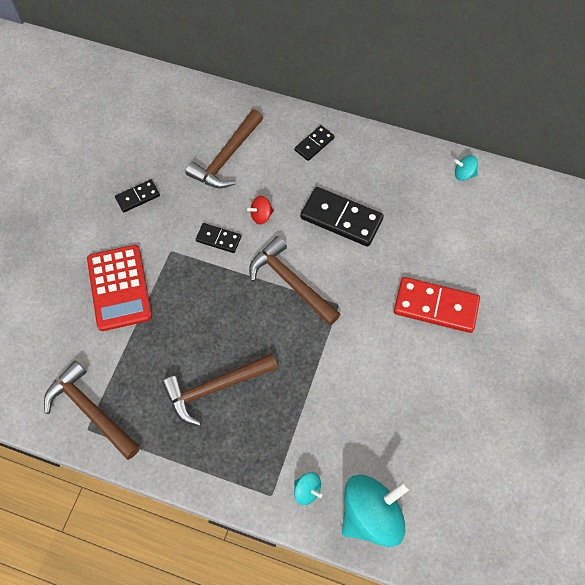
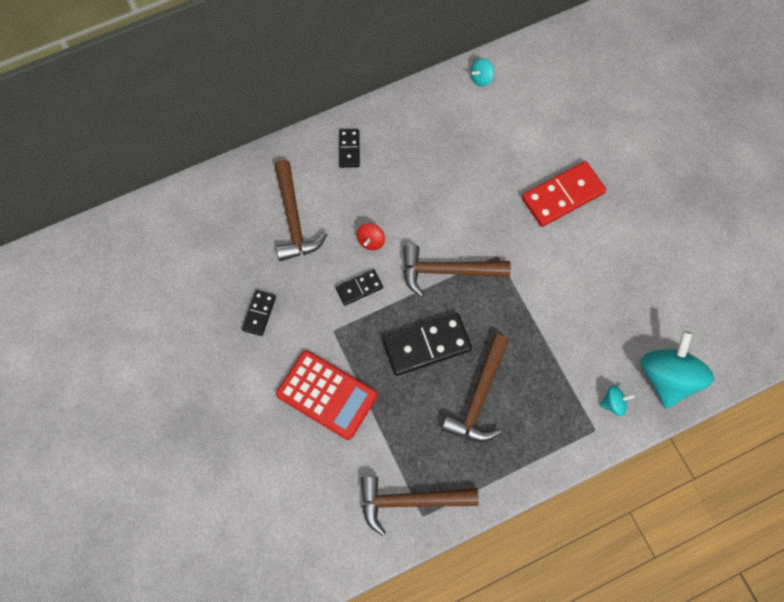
camera: 45 degrees left, 5 degrees up
black domino [300,187,384,247] -> black domino moved to [382,313,472,376]

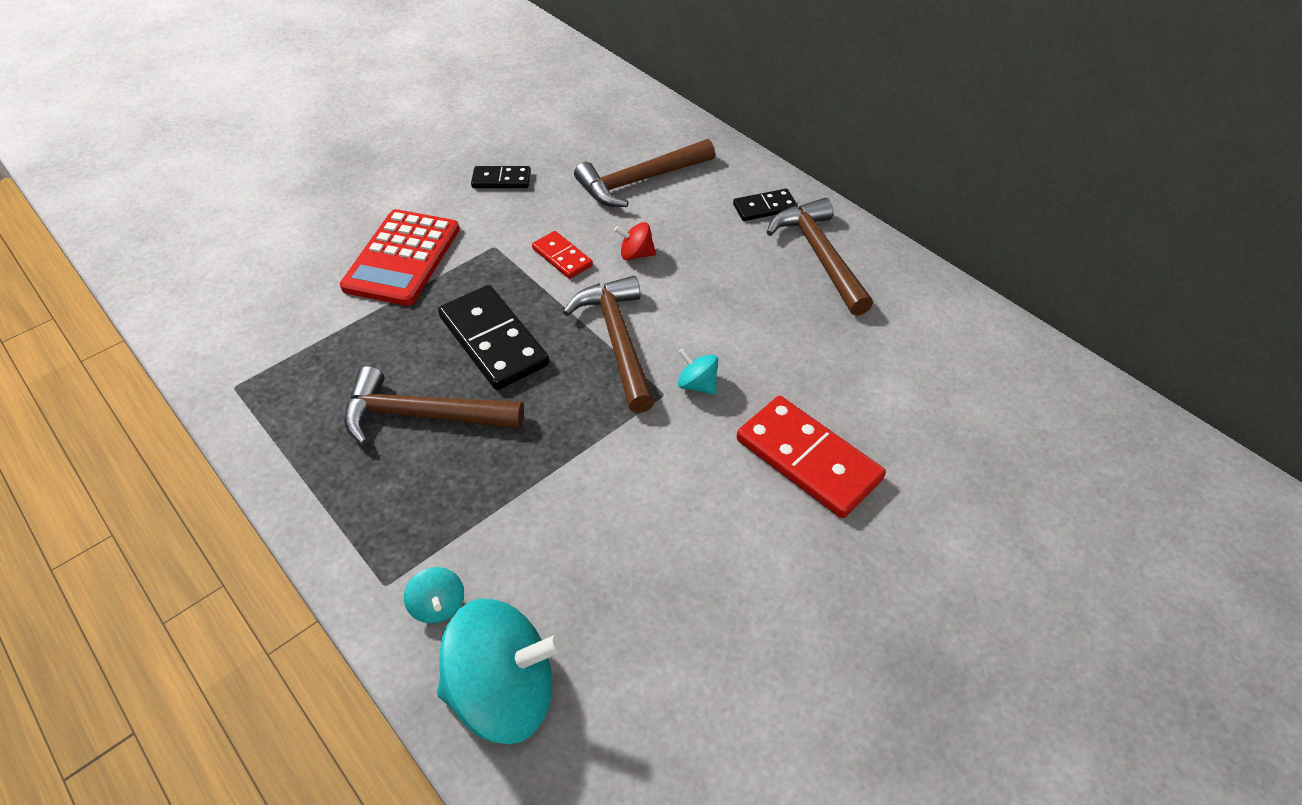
camera: 75 degrees right, 20 degrees down
black domino [336,269,383,306] -> red domino [532,231,593,279]
brown hammer [361,476,479,536] -> brown hammer moved to [767,198,873,316]
turquoise spinning top [470,58,494,87] -> turquoise spinning top moved to [678,348,718,395]

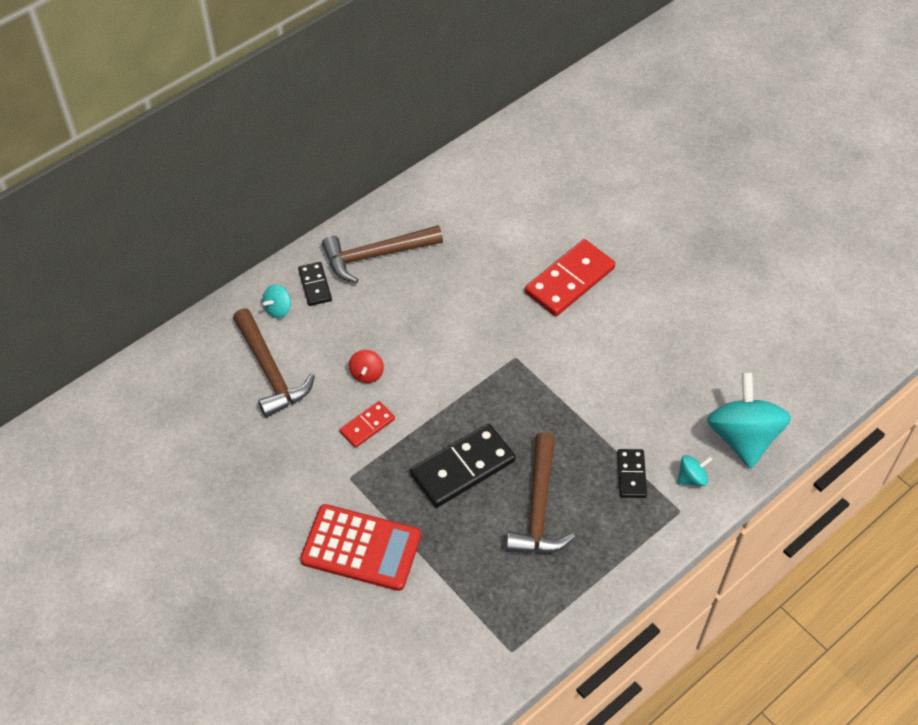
camera: 90 degrees left, 5 degrees up
black domino [471,166,531,188] -> black domino moved to [617,449,647,498]
brown hammer [563,276,655,413] -> none
turquoise spinning top [678,348,718,395] -> turquoise spinning top moved to [263,284,291,318]

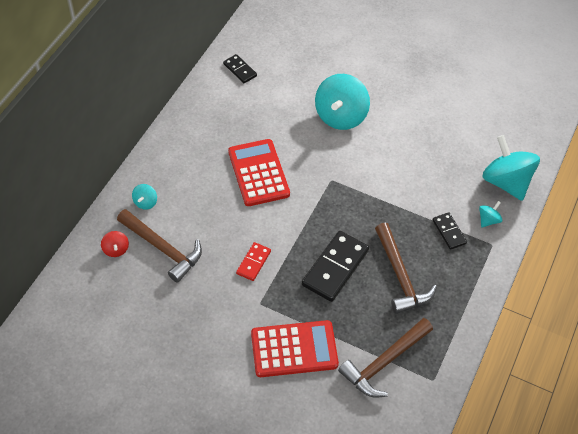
camera: 25 degrees left, 0 degrees up
black domino [298,262,332,306] -> black domino moved to [223,54,257,83]
brown hammer [322,225,443,283] -> brown hammer moved to [338,318,433,398]
red spinning top [349,350,384,383] -> red spinning top moved to [101,231,129,257]
red domino [525,239,616,316] -> turquoise spinning top [315,74,370,130]
none -> red calculator [228,139,290,206]

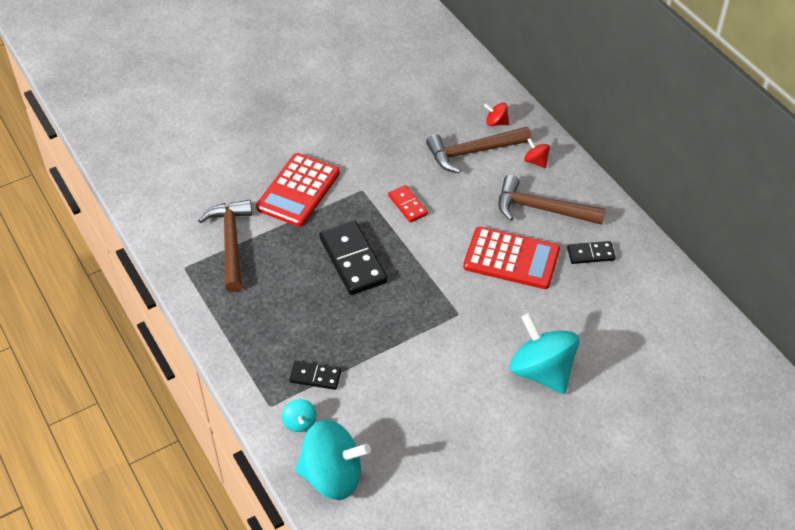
camera: 125 degrees right, 5 degrees down
turquoise spinning top [132,184,157,210] -> red spinning top [524,138,550,168]
black domino [223,54,257,83] -> black domino moved to [567,241,615,264]
brown hammer [375,223,437,314] -> brown hammer moved to [498,175,606,225]

